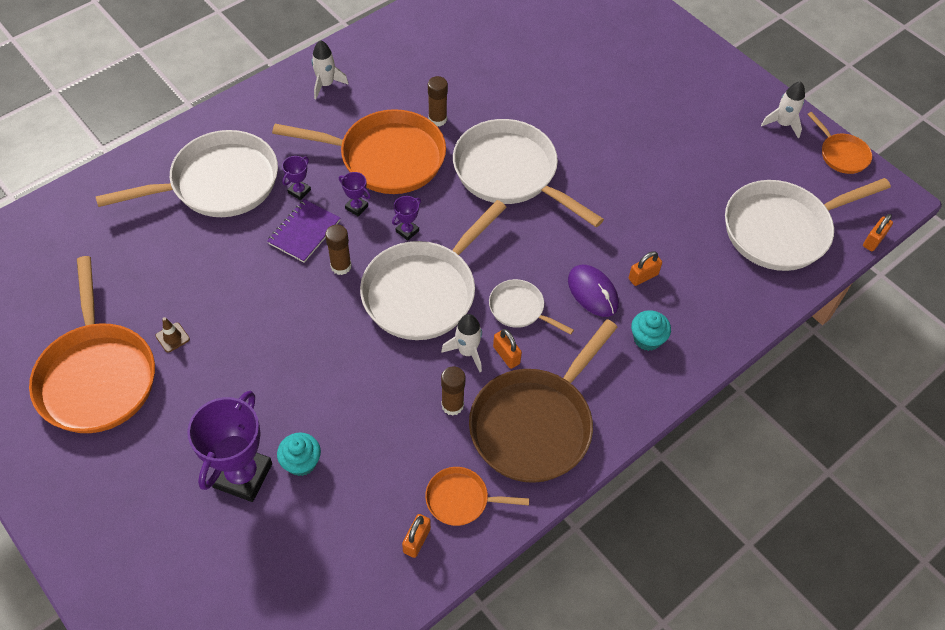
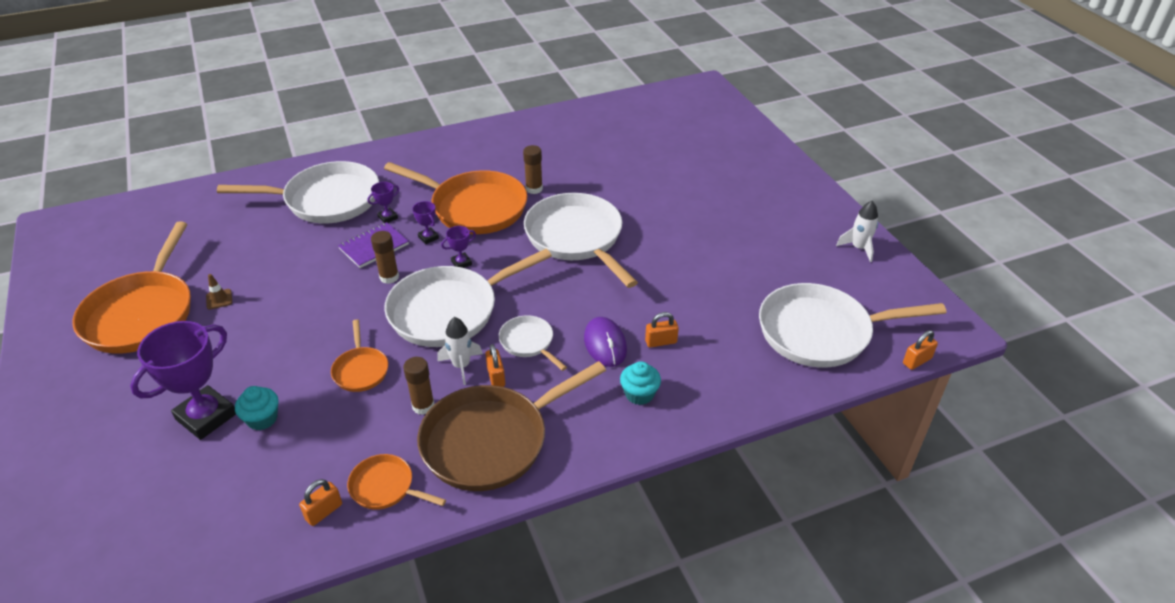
camera: 20 degrees right, 15 degrees down
white rocket [312,40,349,99] -> none
orange pan [807,112,872,174] -> orange pan moved to [331,319,388,392]

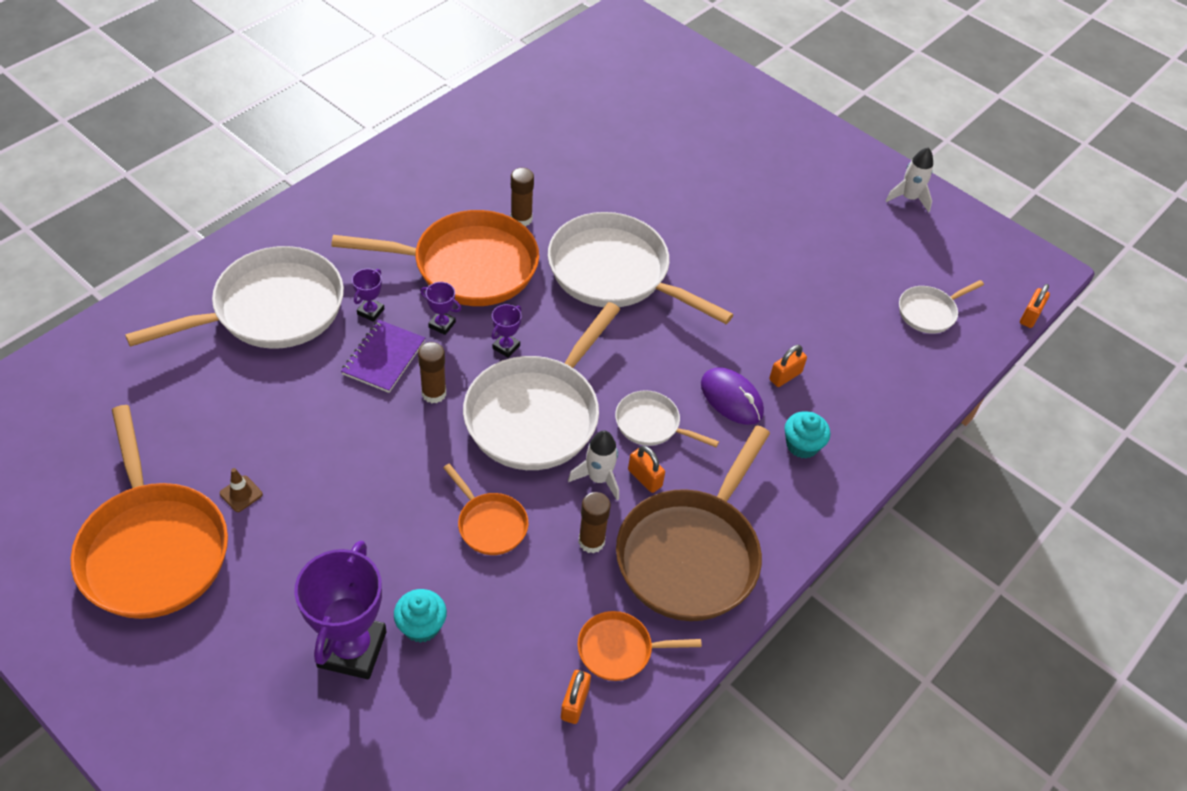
camera: 30 degrees left, 10 degrees up
white pan [759,283,946,368] -> white pan [899,280,984,334], size x0.49

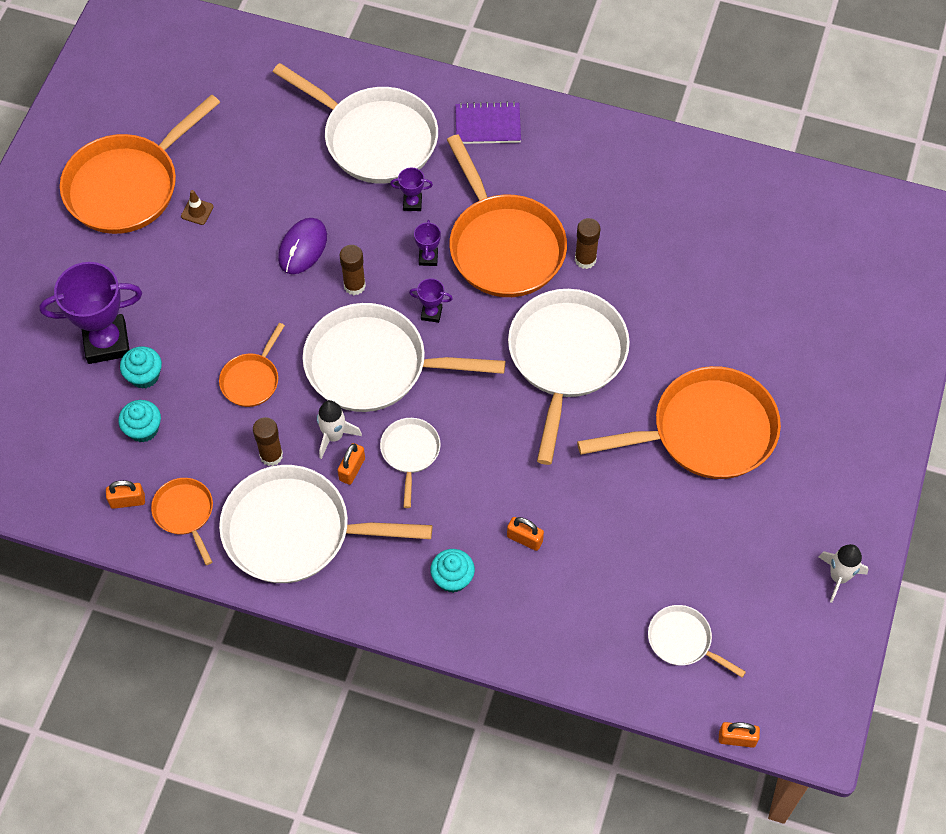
camera: 70 degrees right, 10 degrees up
purple notebook [341,320,425,393] -> purple notebook moved to [455,102,521,144]
brown pan [616,425,770,621] -> white pan [219,465,432,583]
purple mouse [701,367,764,425] -> purple mouse moved to [278,218,327,274]
none -> turquoise cupcake [118,400,161,443]
none -> orange pan [577,366,781,479]

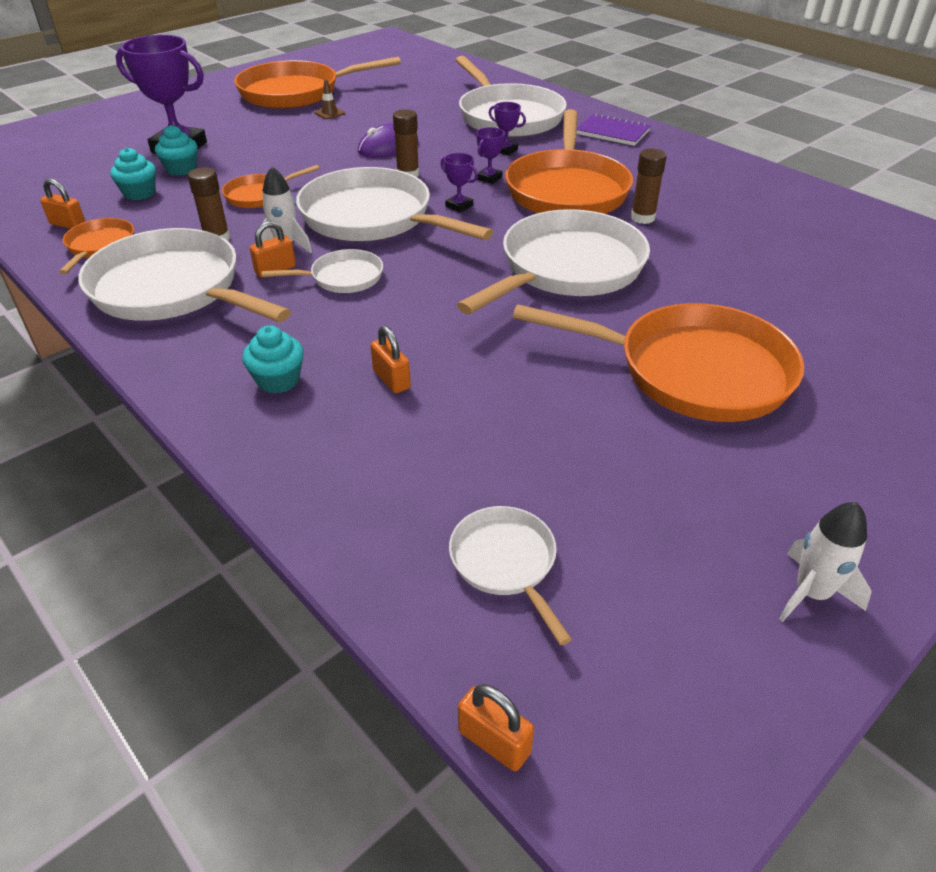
camera: 30 degrees right, 20 degrees down
white pan [380,418,441,508] -> white pan turned 45 degrees clockwise [261,249,383,293]

